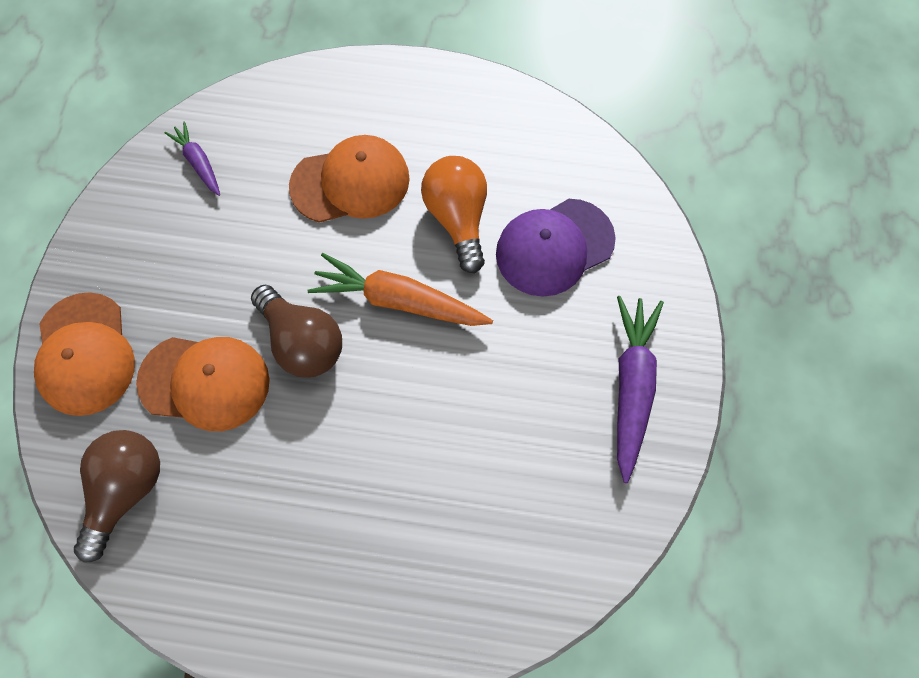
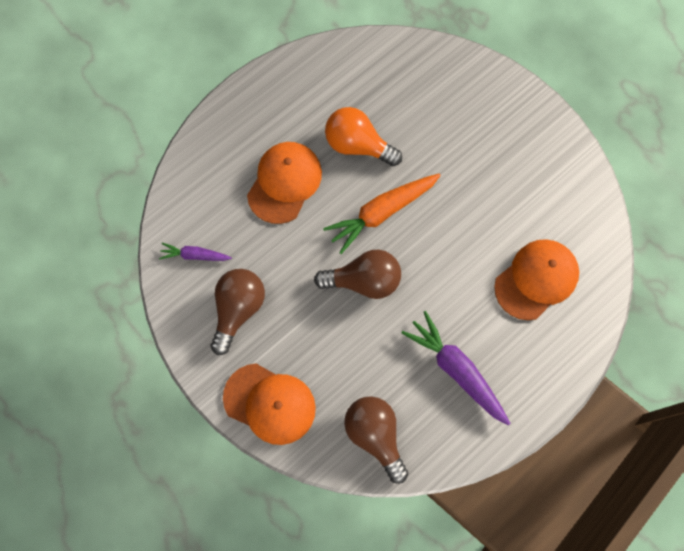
camera: 50 degrees left, 5 degrees up
orange cap [136,337,270,431] -> orange cap moved to [494,239,579,320]
purple cap [496,199,616,297] -> none
purple carrot [617,296,664,483] -> purple carrot moved to [402,311,510,425]
none -> brown light bulb [211,269,265,355]

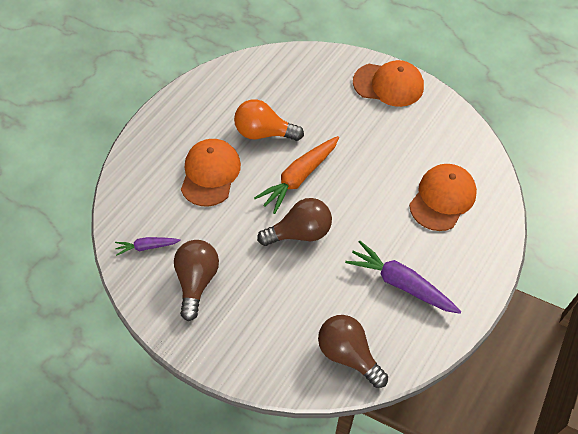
camera: 15 degrees left, 15 degrees down
orange cap [223,364,316,445] -> orange cap moved to [353,60,424,107]

